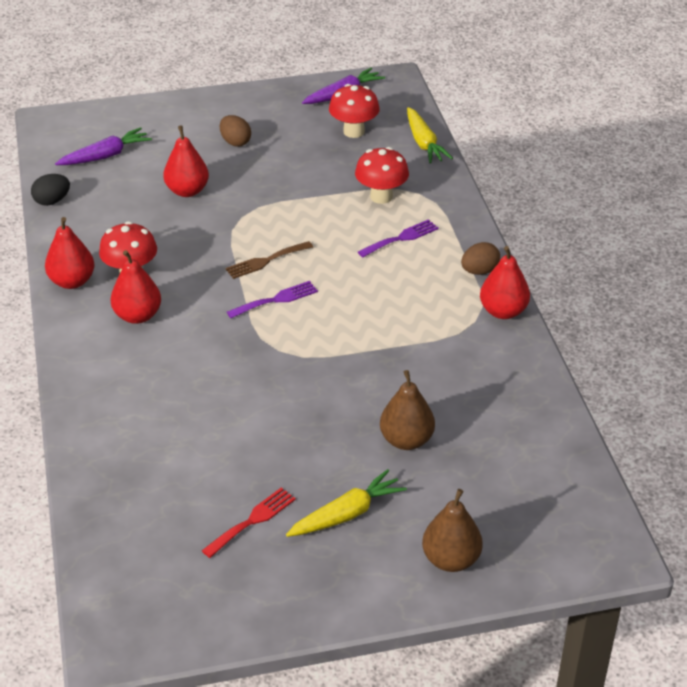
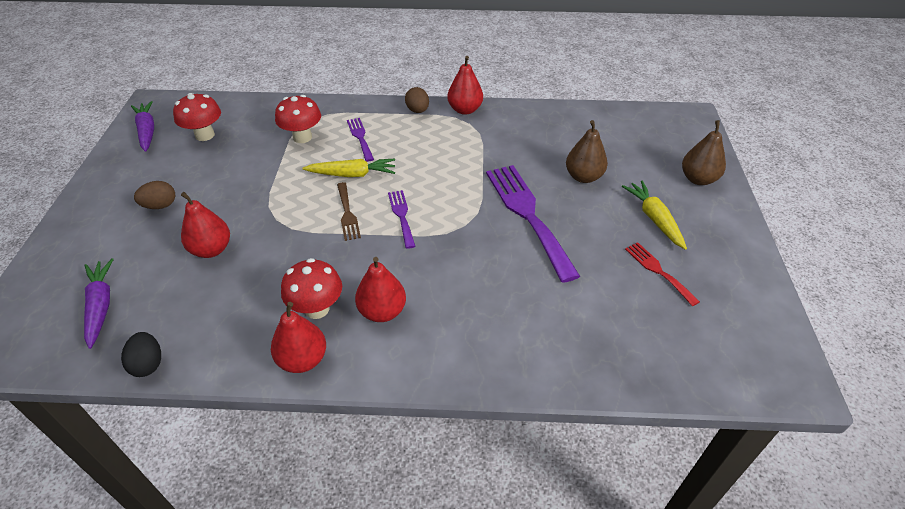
camera: 75 degrees left, 5 degrees up
yellow carrot [407,107,453,163] -> yellow carrot moved to [302,158,395,177]
none -> purple fork [486,165,580,283]

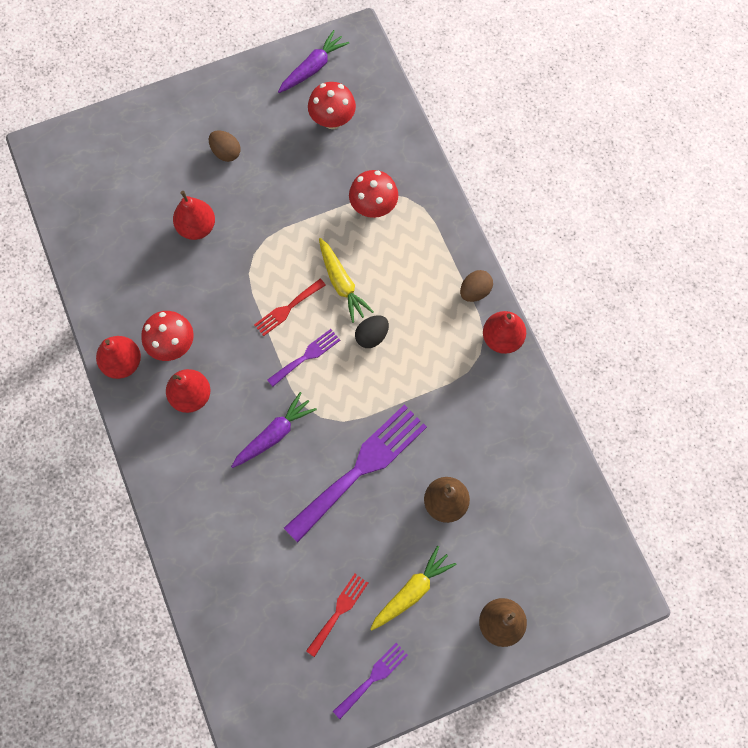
camera: 65 degrees right, 25 degrees up
purple carrot [84,258,114,349] -> purple carrot moved to [231,392,317,468]
black egg [121,332,161,377] -> black egg moved to [355,315,389,348]
brown fork [337,182,361,241] -> red fork [254,279,326,336]
purple fork [347,118,374,162] -> purple fork moved to [333,643,408,719]

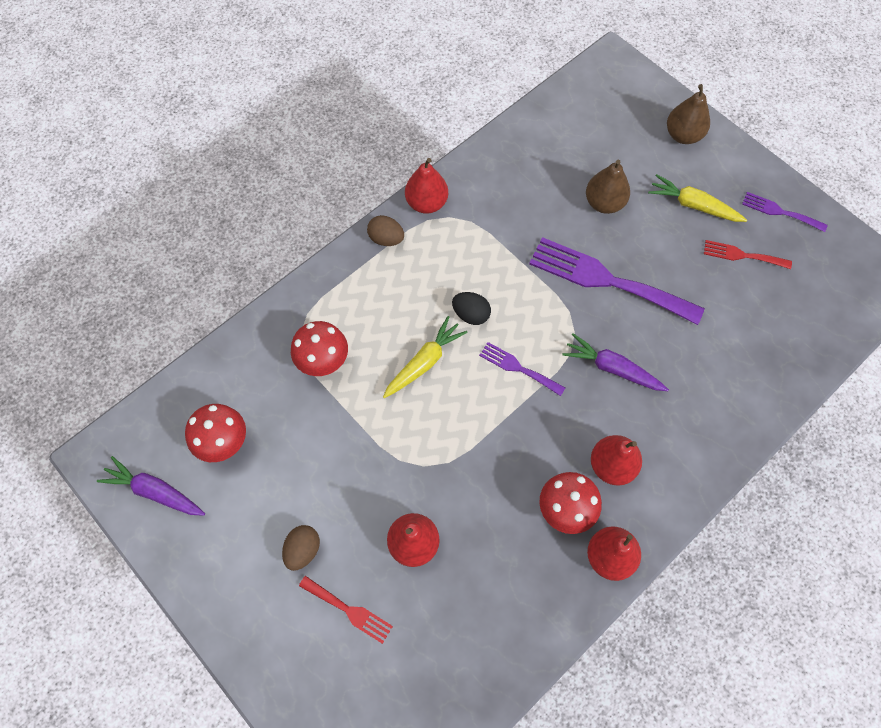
camera: 110 degrees left, 5 degrees down
red fork [254,279,326,336] -> red fork moved to [299,576,393,644]

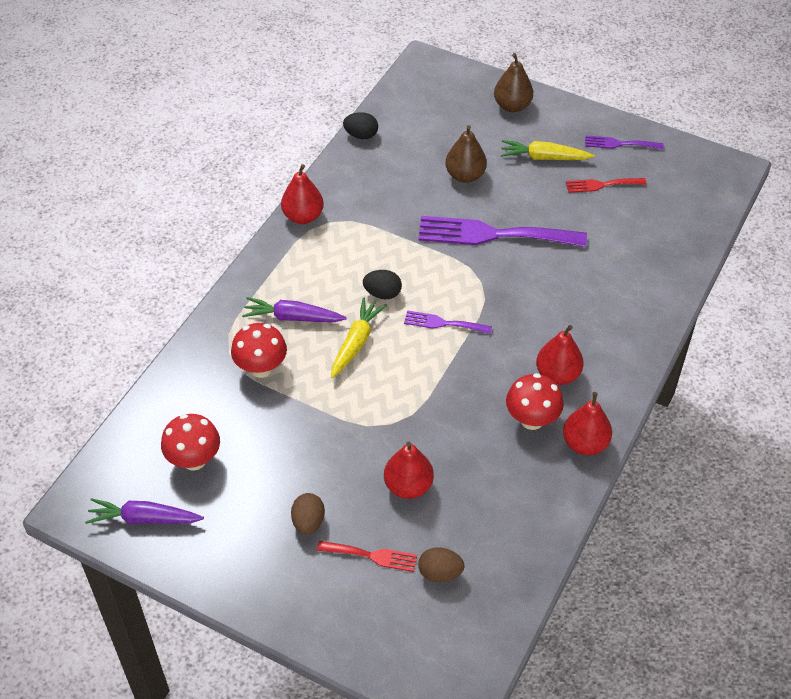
camera: 20 degrees left, 15 degrees down
brown egg [367,215,404,246] -> brown egg moved to [418,547,465,582]
purple carrot [562,333,669,391] -> purple carrot moved to [242,297,347,322]
none -> black egg [343,112,378,139]

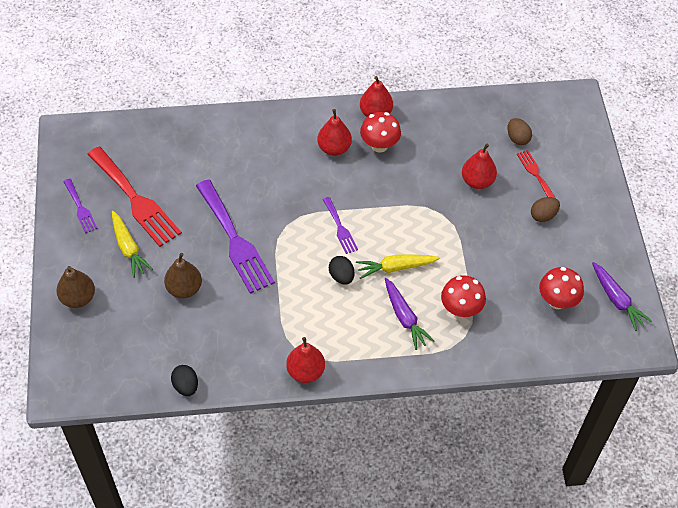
camera: 125 degrees left, 5 degrees up
red fork [566,178,647,193] -> red fork [87,147,182,247], size x2.02

